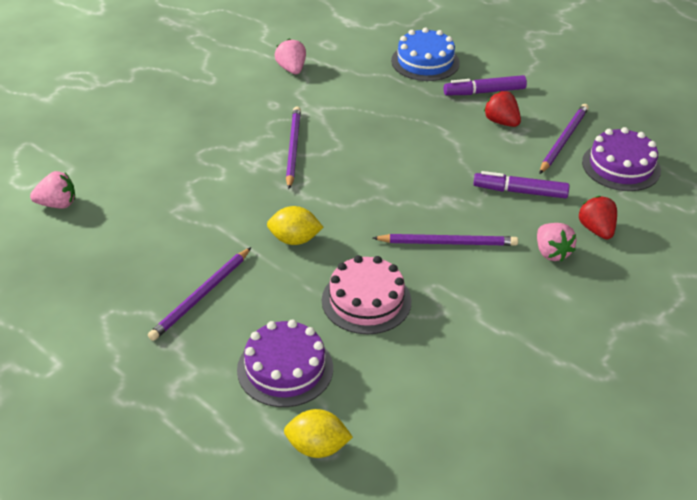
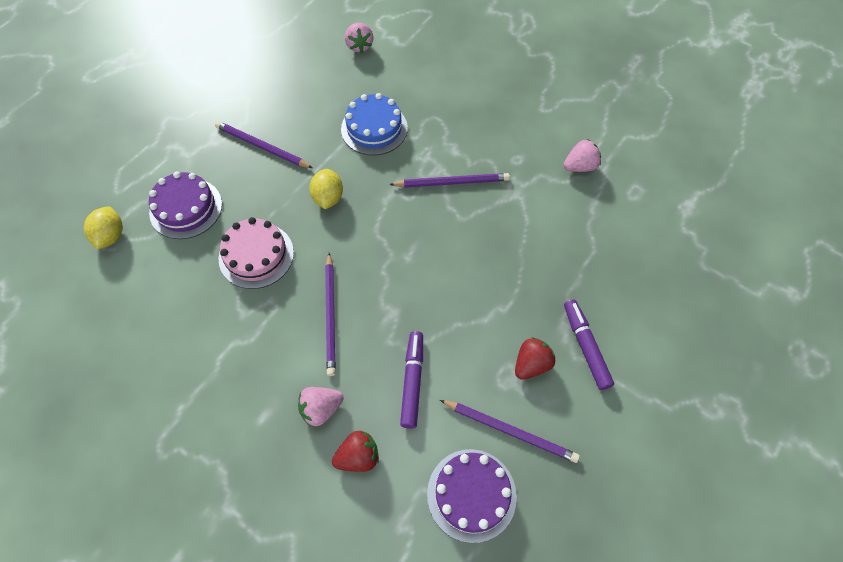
camera: 85 degrees right, 20 degrees up
blue cake [391,27,460,81] -> blue cake moved to [341,93,408,155]

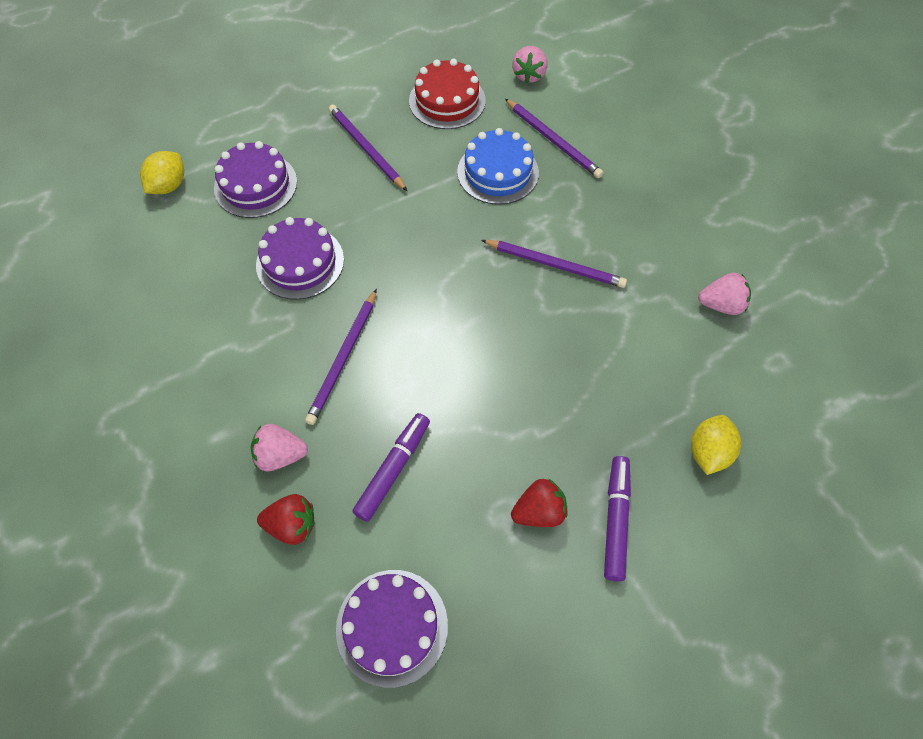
camera: 25 degrees right, 0 degrees up
pink cake [219,217,294,289] -> purple cake [256,217,344,300]
yellow lemon [309,169,343,209] -> yellow lemon moved to [691,415,741,475]
purple pencil [440,400,580,463] -> purple pencil moved to [505,99,603,178]
none -> red cake [409,59,486,129]

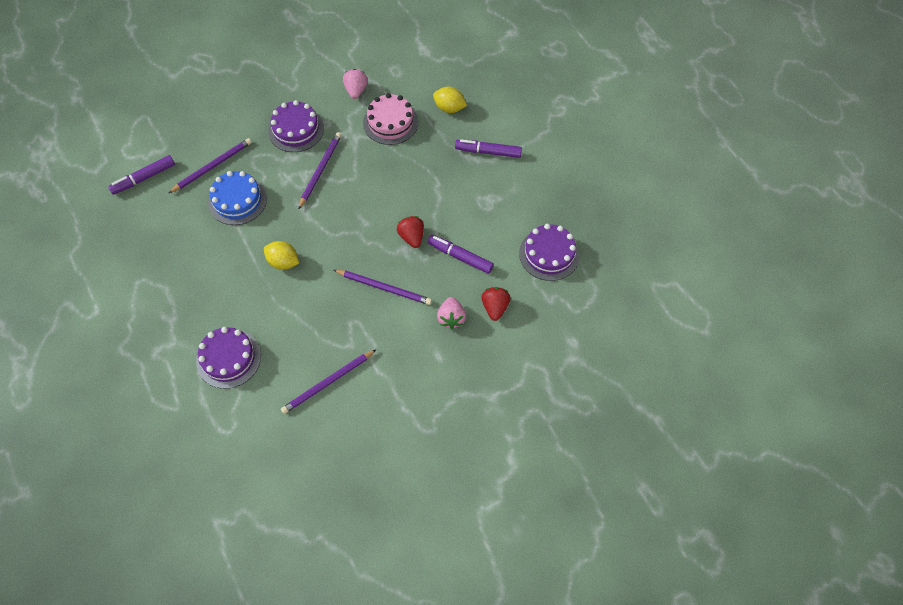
camera: 90 degrees left, 0 degrees up
yellow lemon [140,151,184,194] -> yellow lemon moved to [264,241,299,270]
purple cake [256,217,344,300] -> purple cake moved to [268,100,324,152]
purple pencil [329,104,407,191] -> purple pencil moved to [281,349,377,414]
red cake [409,59,486,129] -> none
red strawberry [511,479,568,527] -> red strawberry moved to [397,216,424,248]
pink strawberry [512,46,548,83] -> purple marker [108,155,175,195]
none -> pink cake [363,93,418,145]

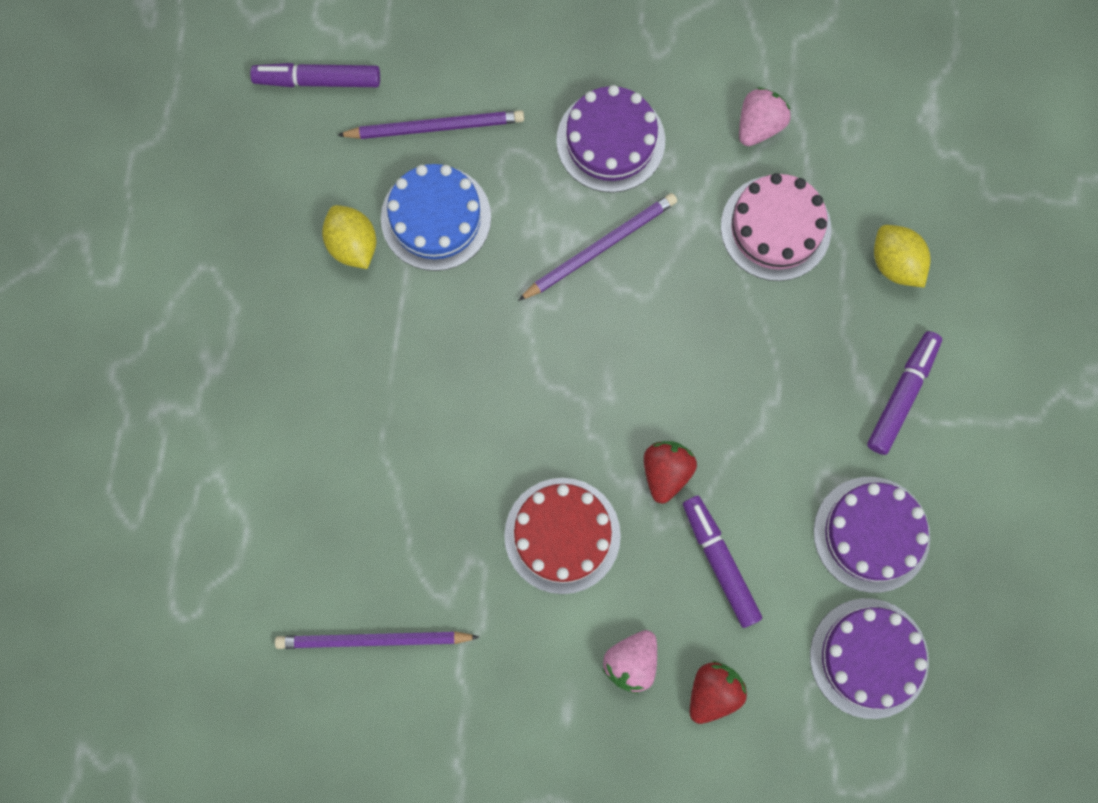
camera: 35 degrees right, 15 degrees up
purple cake [196,327,261,389] -> purple cake moved to [814,477,930,593]
yellow lemon [264,241,299,270] -> yellow lemon moved to [322,205,376,269]
purple pencil [334,270,432,305] -> red cake [504,478,621,594]
purple marker [455,139,522,158] -> purple marker turned 75 degrees clockwise [867,331,942,455]

